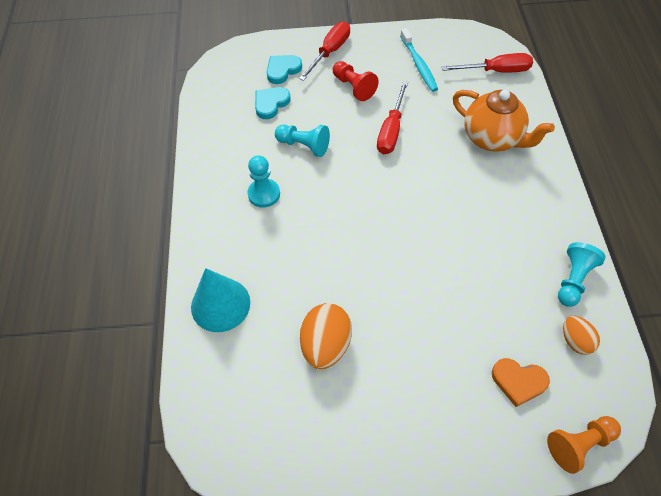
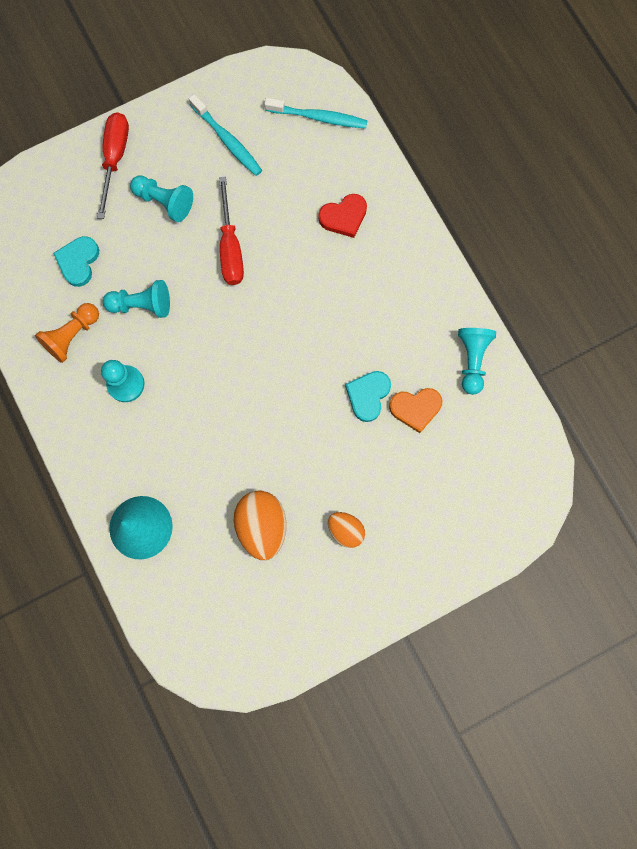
camera: 25 degrees left, 20 degrees up
turquoise heart [266,55,302,84] -> turquoise heart moved to [345,371,391,422]
red pawn [333,61,379,101] -> turquoise pawn [130,175,193,222]
red screwdriver [442,53,533,73] -> turquoise toothbrush [265,98,368,129]
orange teapot [453,90,555,152] -> red heart [319,194,367,238]
orange heart [492,358,550,407] -> orange heart moved to [389,388,442,433]
orange pawn [547,416,621,474] -> orange pawn moved to [35,303,99,363]
orange egg [563,316,600,355] -> orange egg moved to [328,512,365,548]

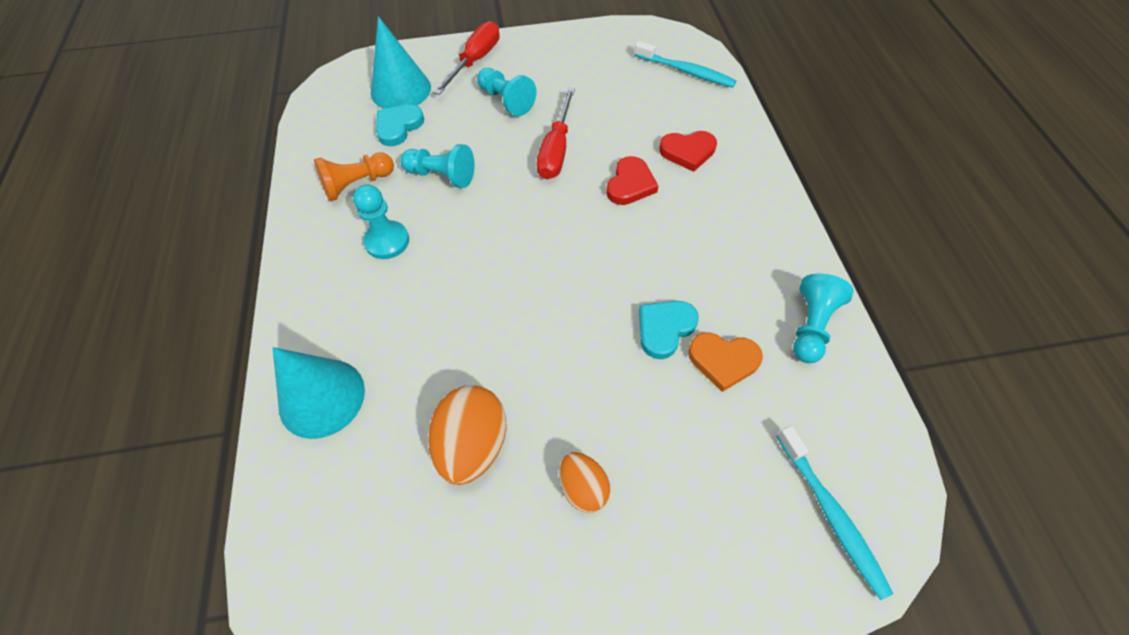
camera: 20 degrees right, 20 degrees down
turquoise toothbrush [189,94,262,176] -> turquoise toothbrush moved to [777,426,893,600]
none -> turquoise cone [371,16,431,109]
none -> red heart [606,156,658,205]

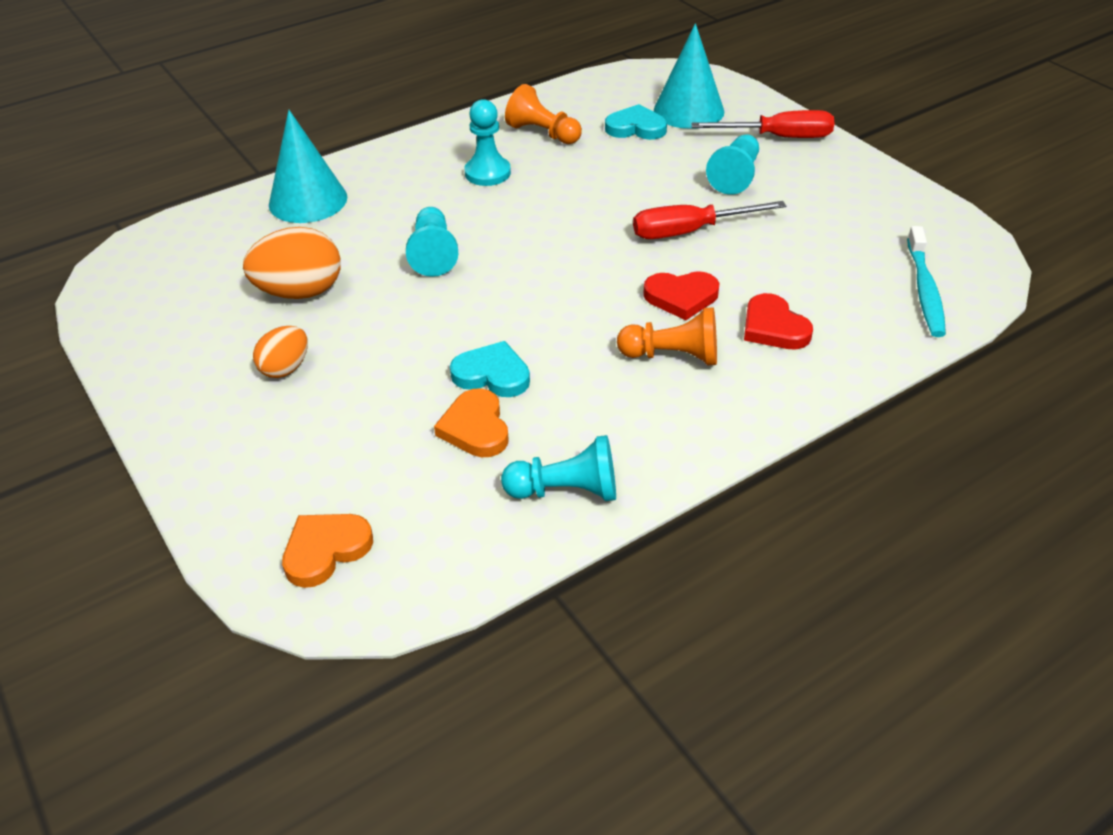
camera: 65 degrees right, 15 degrees down
turquoise pawn [400,144,474,188] -> turquoise pawn moved to [406,207,458,277]
turquoise toothbrush [777,426,893,600] -> orange heart [282,514,373,588]
none -> orange pawn [617,307,717,366]

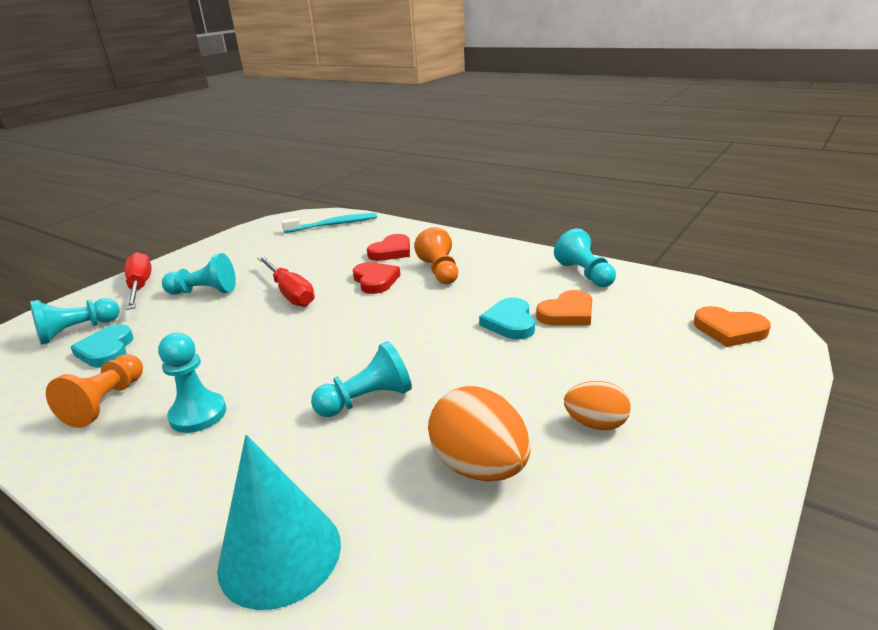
camera: 110 degrees left, 15 degrees down
turquoise cone [654,23,724,129] -> turquoise pawn [30,298,120,345]

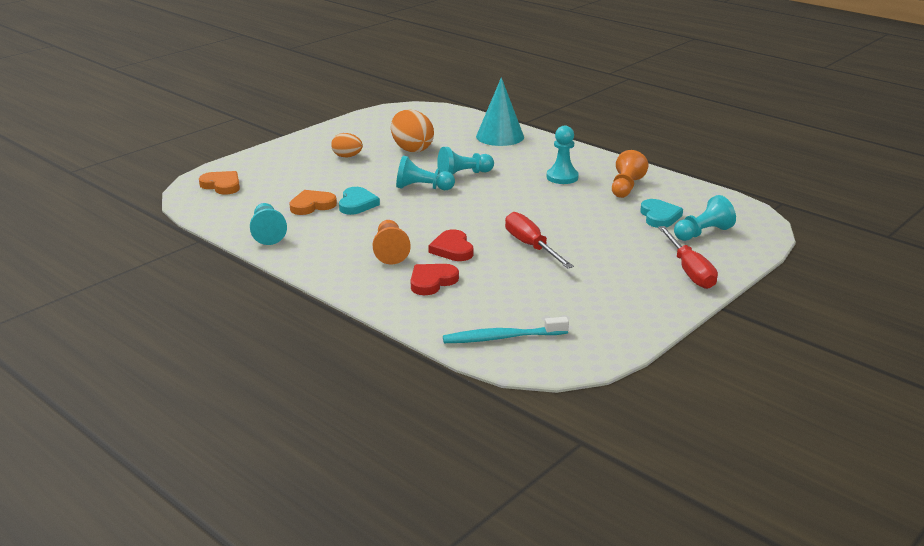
camera: 175 degrees left, 0 degrees up
turquoise pawn [162,253,236,295] -> turquoise pawn moved to [396,156,455,190]

